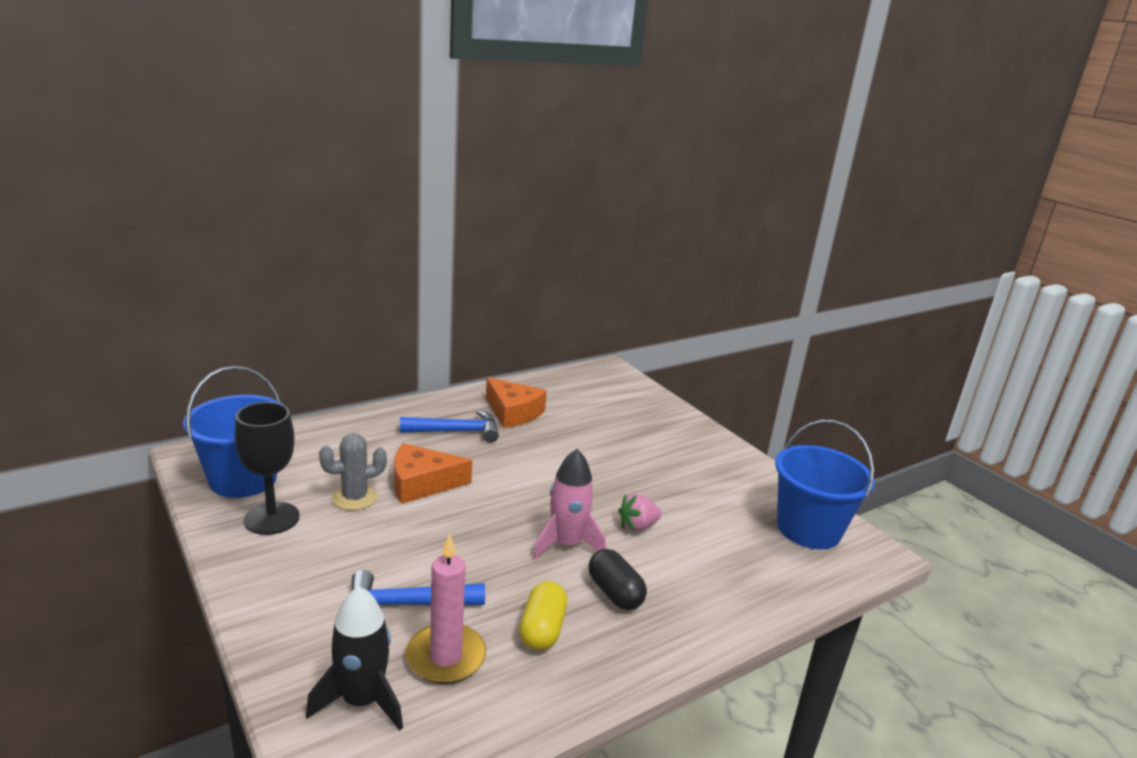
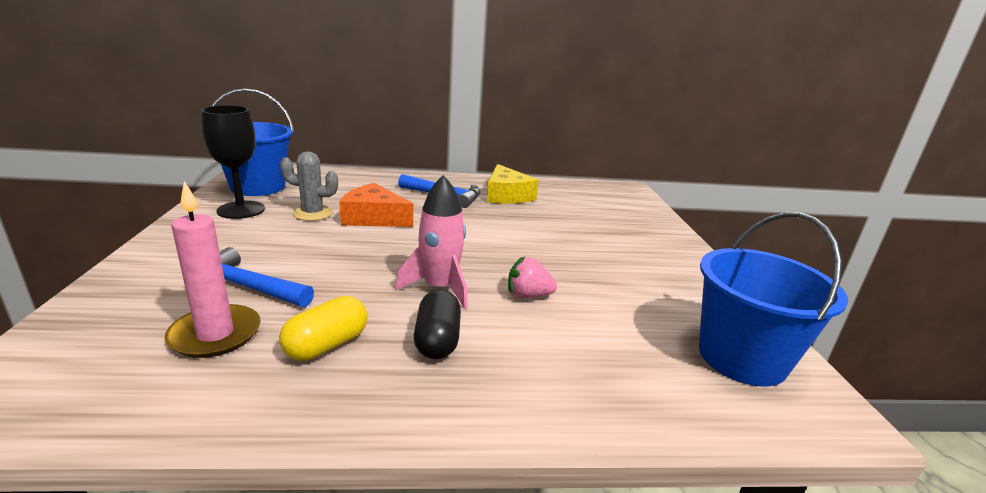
camera: 30 degrees right, 0 degrees up
black rocket [306,586,403,730] -> none
orange cheese [486,377,547,428] -> yellow cheese [487,164,539,204]

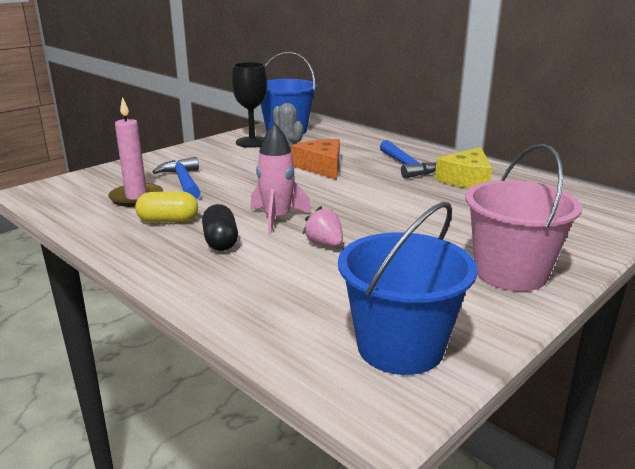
camera: 50 degrees right, 0 degrees up
black capsule [414,290,461,359] -> black capsule turned 60 degrees counterclockwise [202,204,238,251]
none -> pink bucket [465,144,582,291]

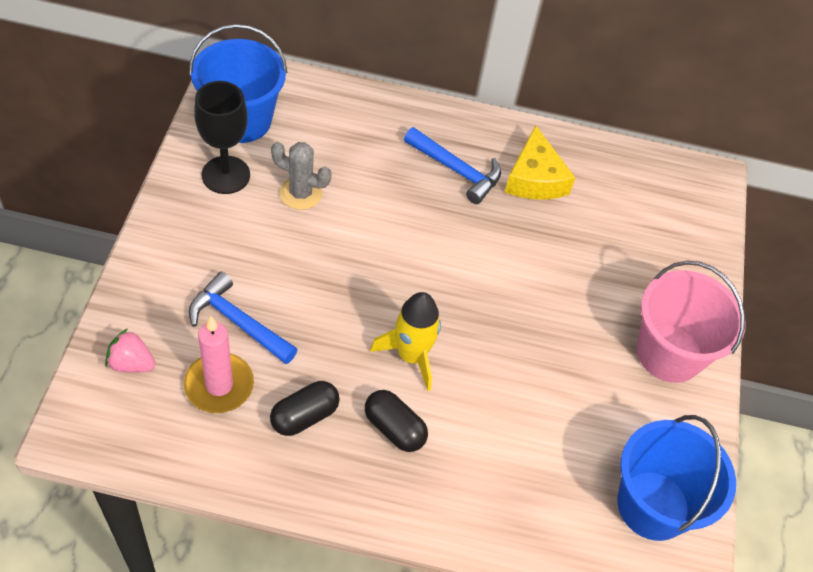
camera: 40 degrees left, 30 degrees up
yellow capsule [135,191,198,223] -> black capsule [270,381,340,436]
pink rocket [250,123,312,234] -> yellow rocket [370,292,441,391]
orange cheese [291,139,340,180] -> none
pink strawberry [303,206,343,247] -> pink strawberry moved to [105,328,155,373]

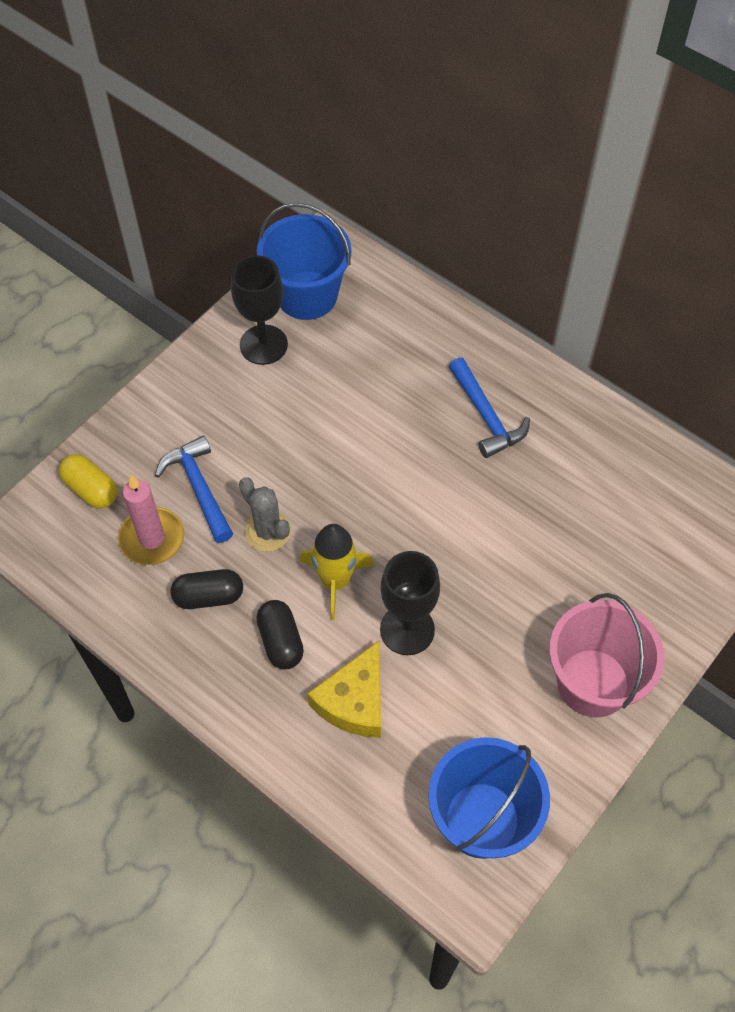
camera: 35 degrees right, 5 degrees up
pink strawberry [105,328,155,373] -> yellow capsule [59,454,117,508]
grey cactus [271,142,331,210] -> grey cactus moved to [239,477,291,552]
yellow cheese [505,125,575,200] -> yellow cheese moved to [307,641,381,738]
none -> black goblet [380,551,440,655]

